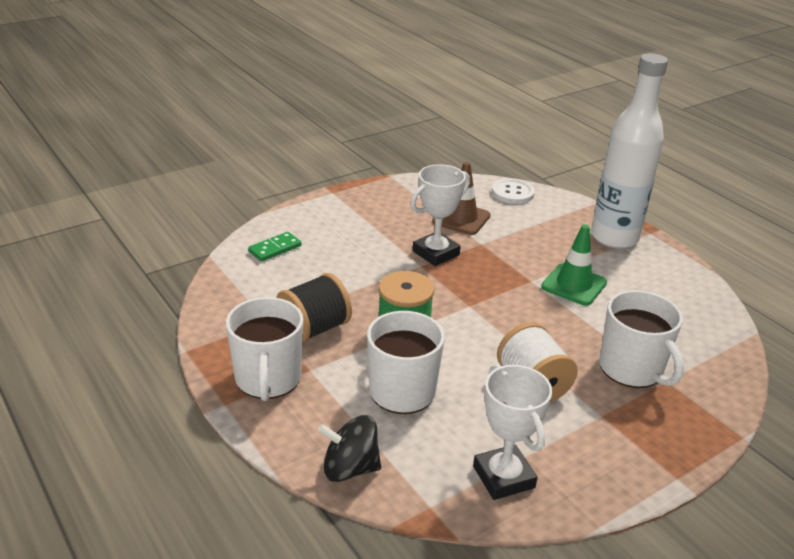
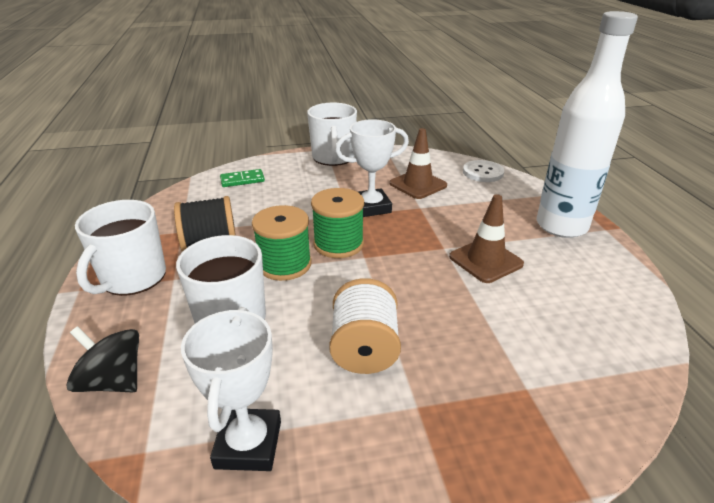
camera: 25 degrees right, 0 degrees up
green traffic cone [541,224,607,306] -> brown traffic cone [449,194,524,283]
white mug [599,290,684,388] -> white mug moved to [307,103,357,166]
none -> green spool [311,188,364,258]

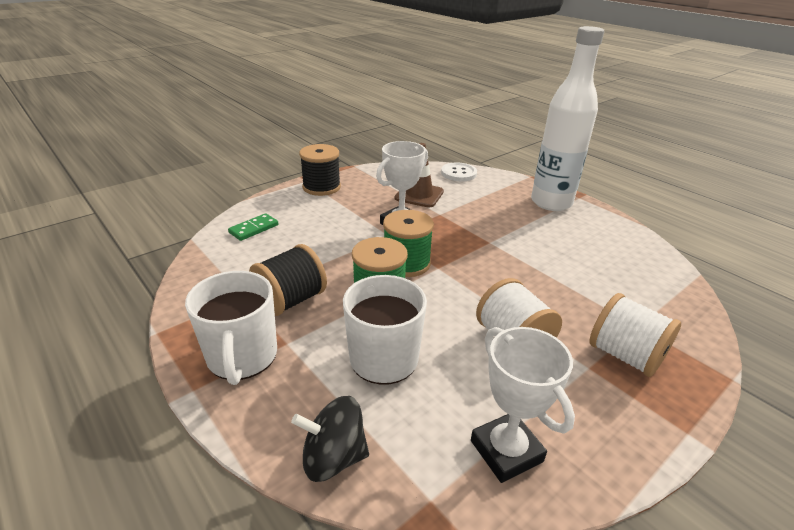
camera: 30 degrees left, 0 degrees up
white mug [307,103,357,166] -> black spool [299,144,341,196]
brown traffic cone [449,194,524,283] -> none
none -> white spool [589,293,681,377]

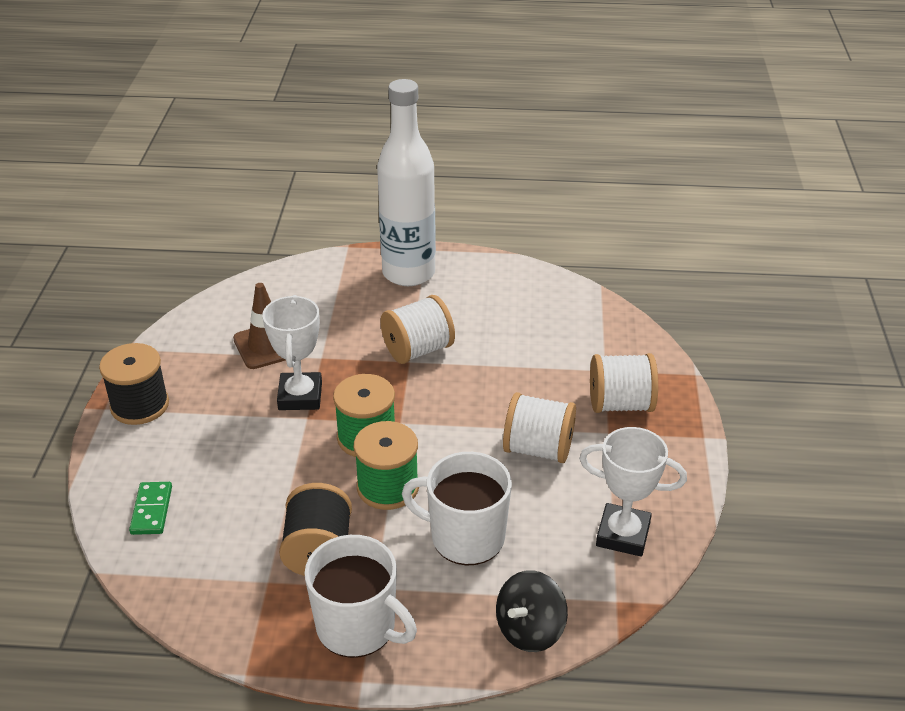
camera: 45 degrees left, 5 degrees up
white button [441,163,477,181] -> none
none -> white spool [380,295,455,364]

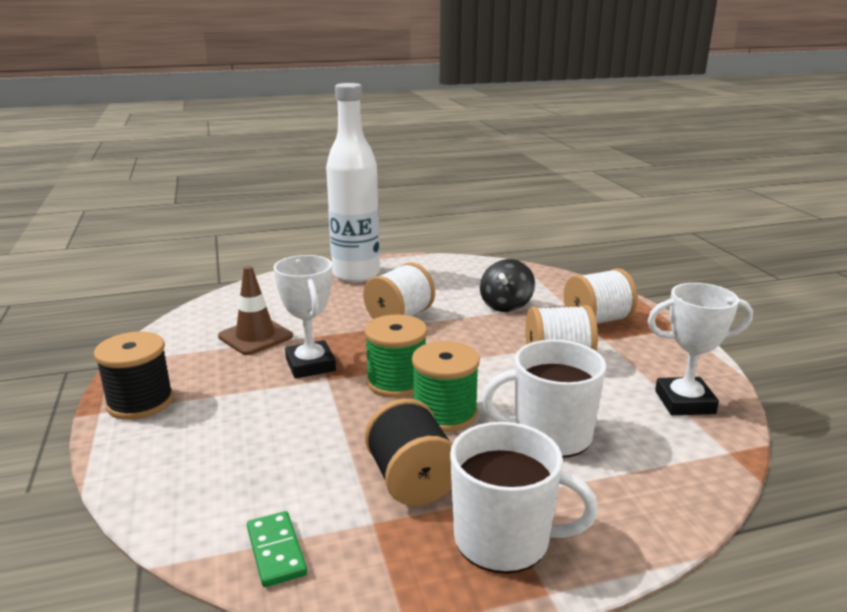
camera: 20 degrees left, 15 degrees down
green domino [129,482,172,535] -> green domino moved to [247,511,307,587]
black spinning top [496,570,568,652] -> black spinning top moved to [480,259,535,312]

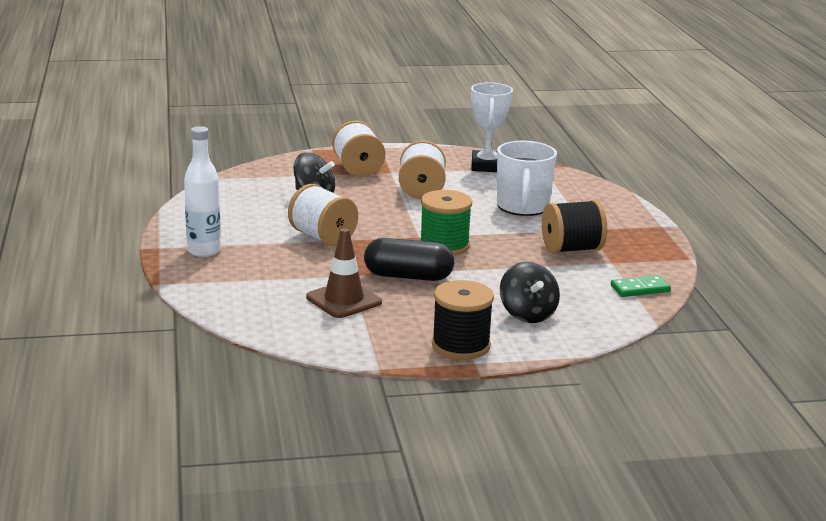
camera: 85 degrees left, 0 degrees up
white trophy [274,255,336,379] -> black capsule [364,238,454,281]
white bottle [326,83,380,282] -> white bottle [184,126,221,257], size x0.61
green spool [412,341,480,432] -> none
white mug [450,422,598,574] -> none
none -> black spinning top [500,262,560,323]

